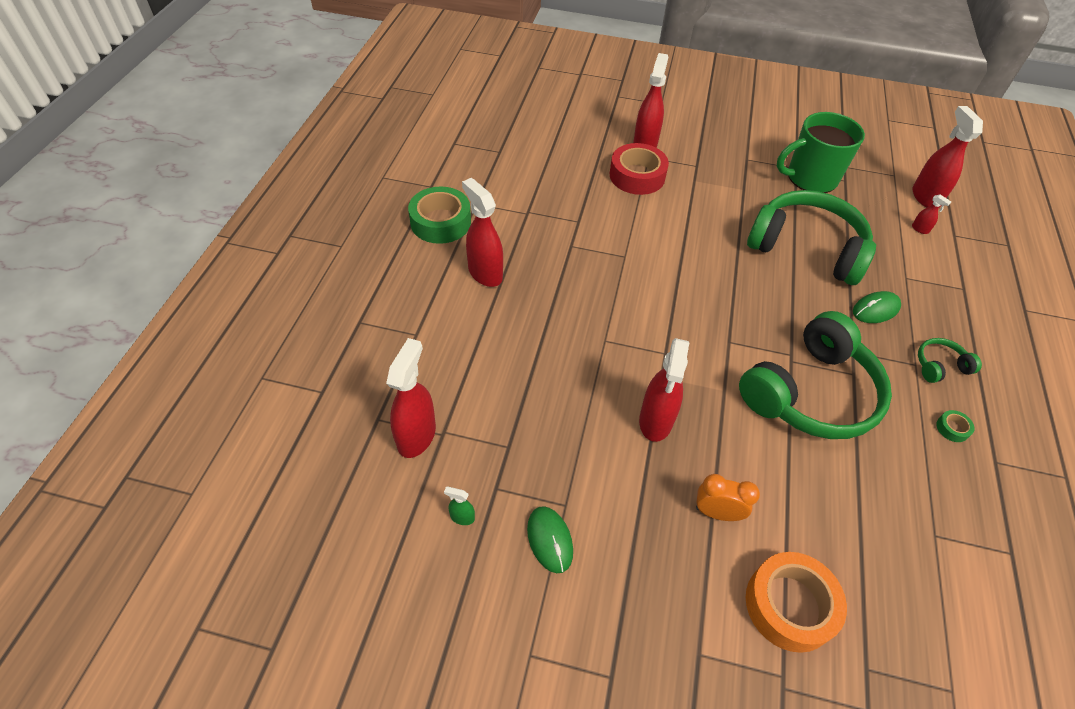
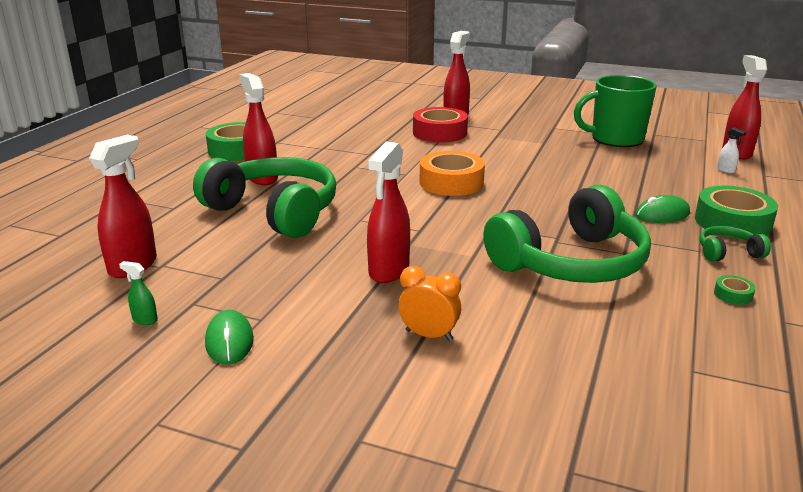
camera: 10 degrees right, 25 degrees down
orange tape [746,552,847,653] -> orange tape moved to [420,151,485,196]
green headphones [747,190,876,285] -> green headphones moved to [193,157,336,238]
red spray bottle [912,195,951,234] -> white spray bottle [717,127,746,173]
none -> green tape [695,186,778,239]

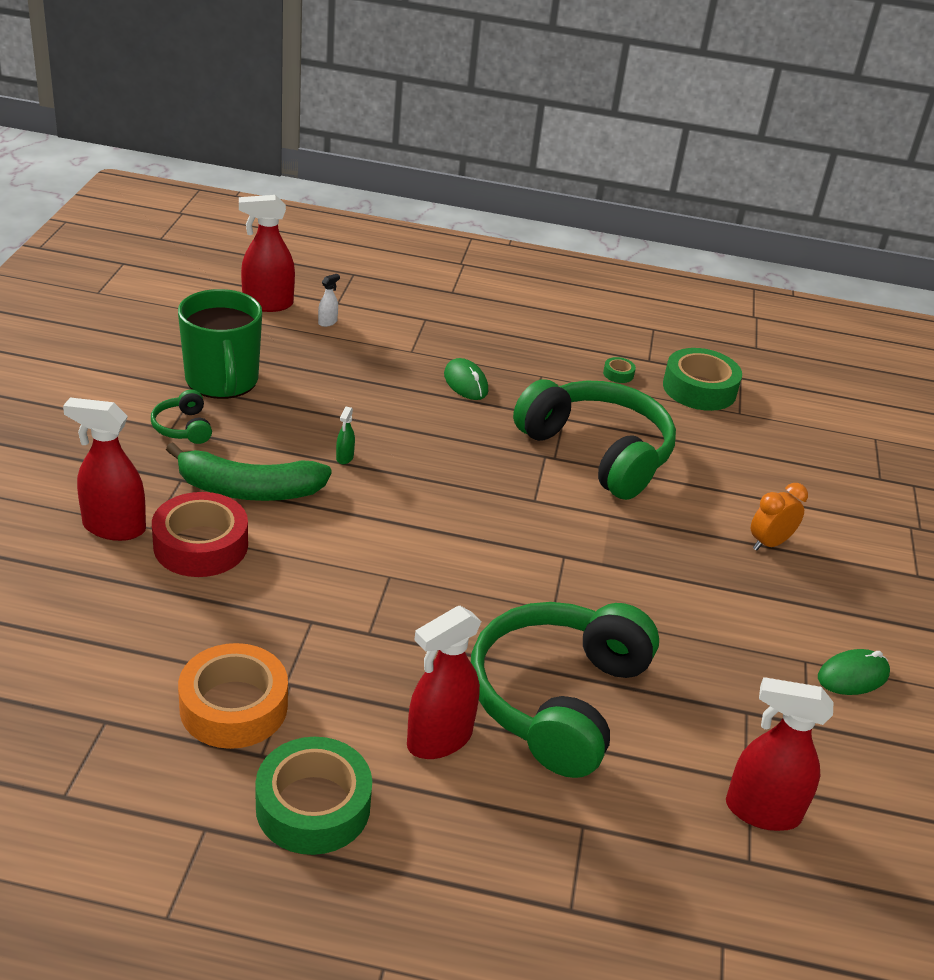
camera: 105 degrees left, 10 degrees up
green spray bottle [119,261,158,325] -> green spray bottle moved to [336,407,355,464]
red spray bottle [367,141,410,283] -> none
orange clock [398,266,461,341] -> orange clock turned 45 degrees clockwise [751,483,808,551]
orange tape [420,151,485,196] -> orange tape moved to [178,643,288,749]
green tape [695,186,778,239] -> green tape moved to [663,348,742,411]
green headphones [700,226,771,261] -> green headphones moved to [151,390,212,444]
none -> green banana [166,443,332,501]

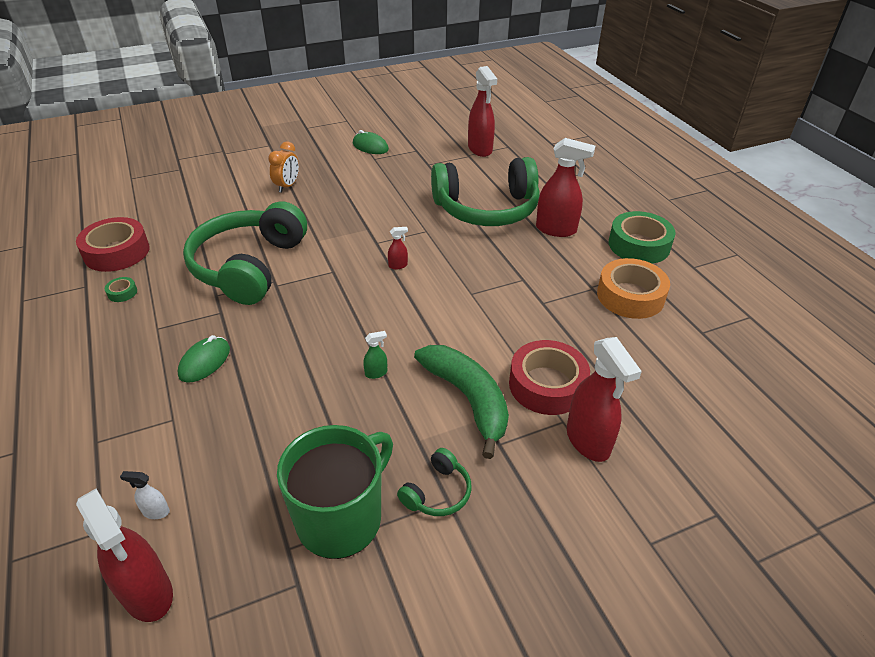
camera: 120 degrees left, 5 degrees up
green tape [663,348,742,411] -> red tape [76,217,150,272]
orange clock [751,483,808,551] -> orange clock turned 90 degrees counterclockwise [268,142,299,193]
none -> red spray bottle [388,227,408,269]

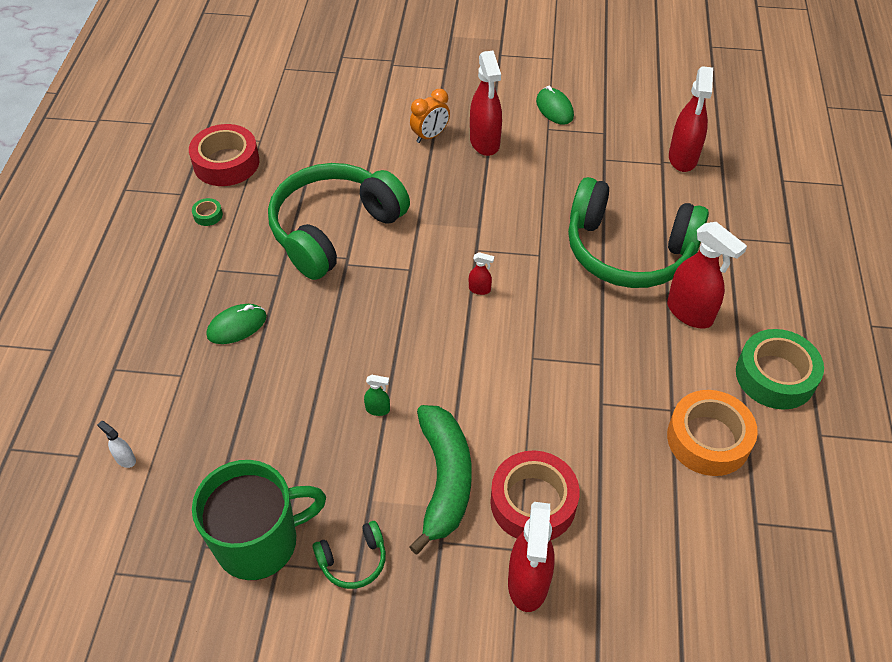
camera: 30 degrees right, 10 degrees up
red spray bottle [76,489,173,622] -> red spray bottle moved to [470,51,502,156]

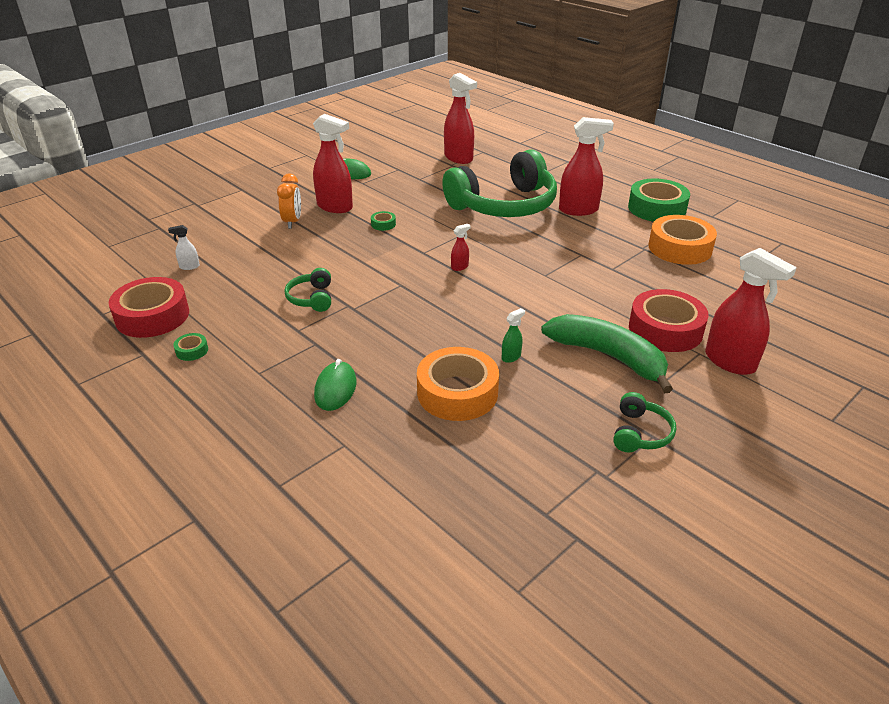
camera: 50 degrees left, 15 degrees down
white spray bottle [97,421,136,468] -> white spray bottle moved to [168,225,200,270]
green mug [192,460,326,580] -> none
green headphones [268,163,410,280] -> green headphones [284,268,331,312], size x0.42
none -> green tape [371,211,396,231]
none -> orange tape [417,347,499,421]

